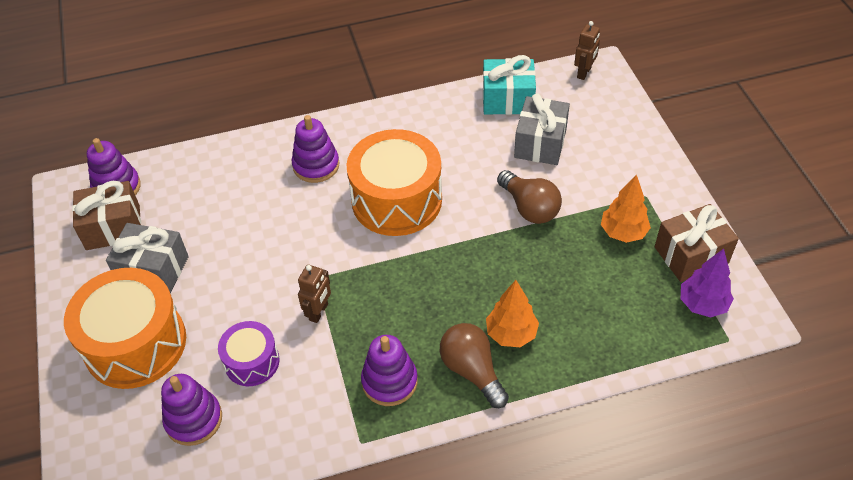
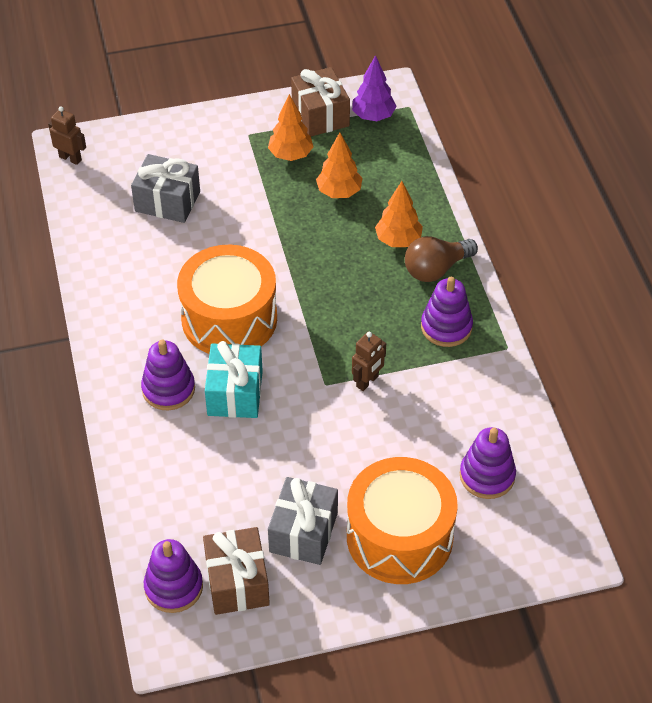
camera: 90 degrees left, 0 degrees up
purple drum [218,321,280,386] -> none
brown robot [298,265,331,323] -> brown robot turned 105 degrees clockwise [352,332,386,391]
turquoise gift [483,55,536,115] -> turquoise gift moved to [205,341,263,418]
brown light bulb [497,170,562,224] -> none
none -> orange tree [316,132,363,198]

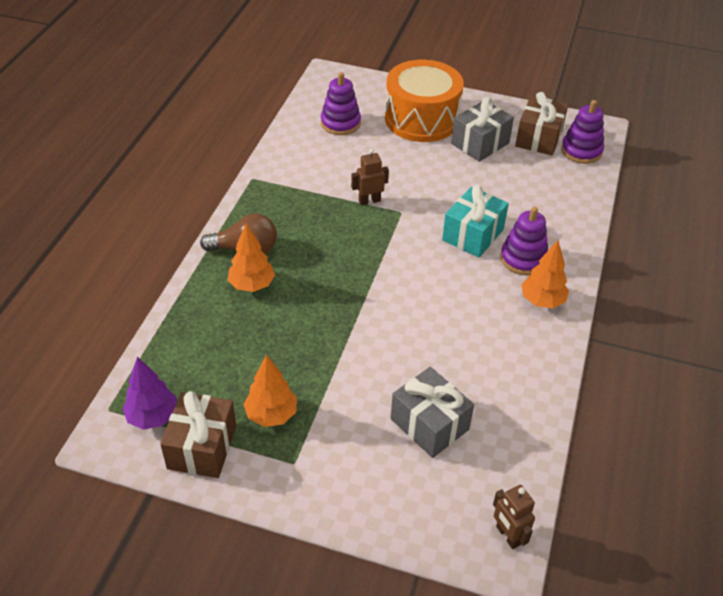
camera: 150 degrees left, 5 degrees down
orange drum [177,245,277,354] -> none
orange tree [316,132,363,198] -> orange tree moved to [521,240,569,308]
purple stacking toy [421,276,473,347] -> none

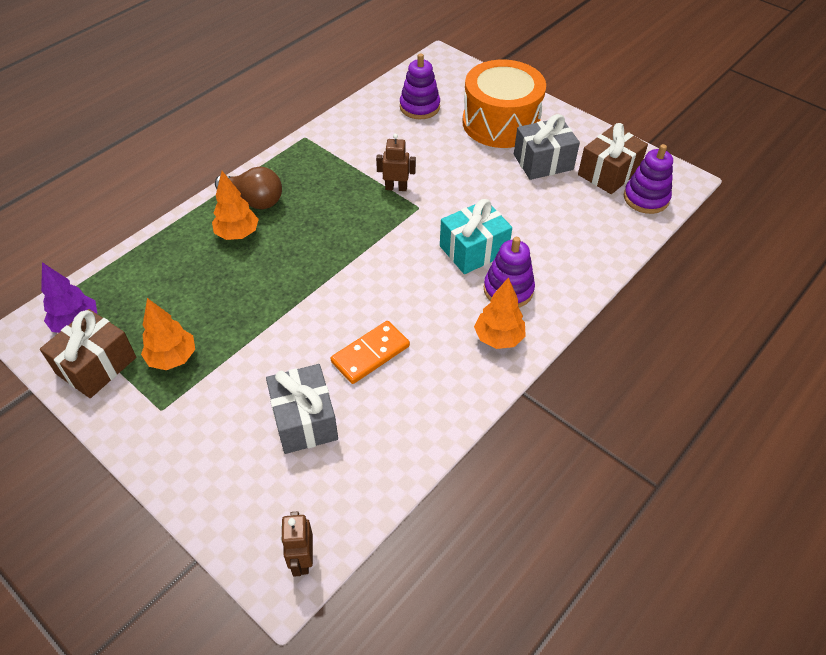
camera: 25 degrees right, 5 degrees up
none -> orange domino [331,321,410,384]

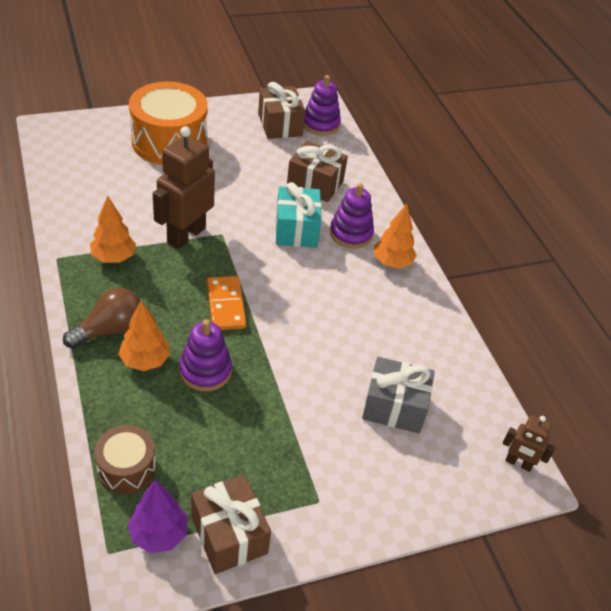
camera: 65 degrees left, 5 degrees down
orange tree [141,298,195,370] -> orange tree moved to [90,196,136,263]
orange domino [331,321,410,384] -> orange domino moved to [207,276,246,330]
brown robot [376,134,416,191] -> brown robot [153,126,215,249], size x1.96
purple stacking toy [400,53,440,119] -> purple stacking toy moved to [179,319,232,391]
grey gift [514,114,580,180] -> none
none -> brown drum [94,425,156,494]
none -> brown gift [287,140,348,202]

